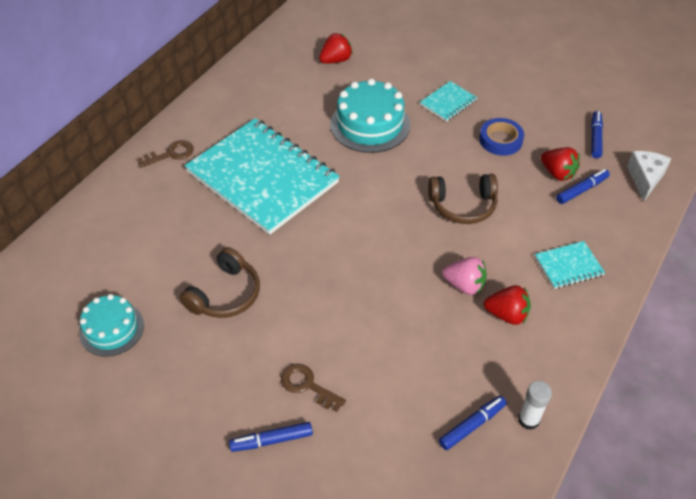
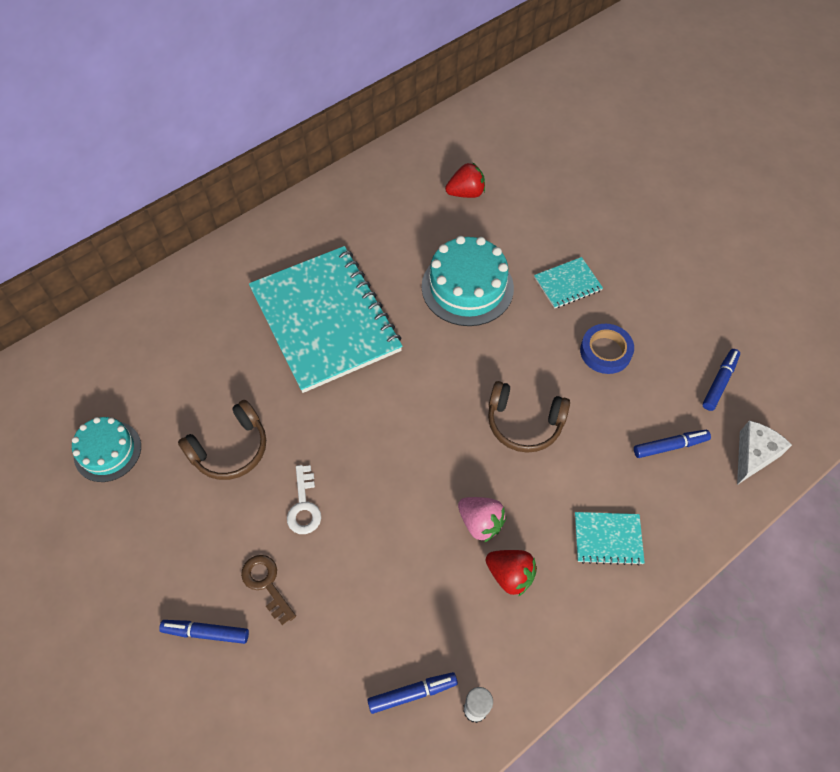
camera: 20 degrees right, 10 degrees up
brown key [138,140,194,168] -> none
red strawberry [541,147,580,181] -> none
none -> white key [287,465,321,534]

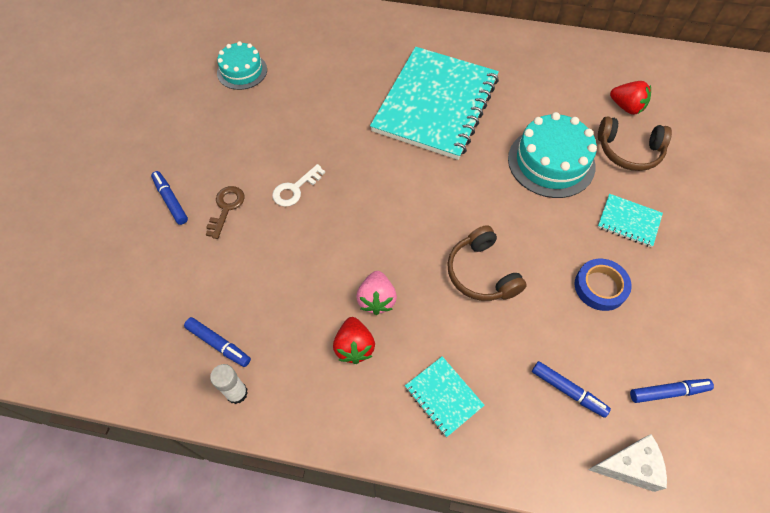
camera: 50 degrees right, 0 degrees up
brown headphones [178,400,266,480] -> brown headphones moved to [598,116,672,171]

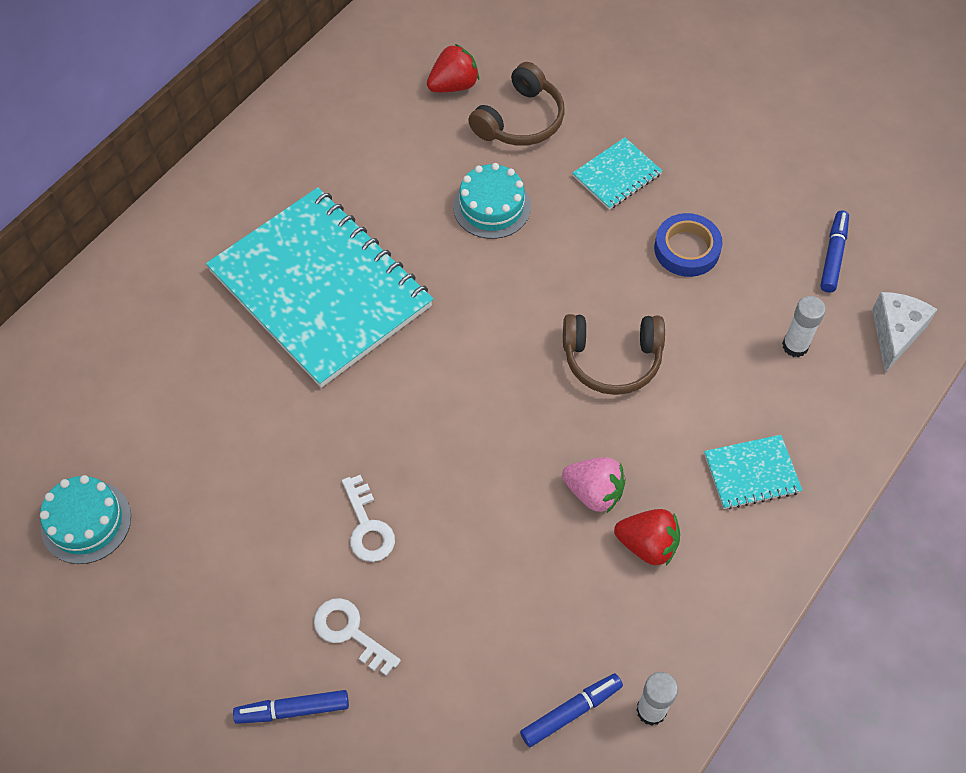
camera: 65 degrees left, 0 degrees up
brown key [206,186,245,239] -> white key [314,598,401,676]
turquoise cake [508,112,597,198] -> turquoise cake [453,163,531,239], size x0.64
blue marker [532,361,611,418] -> white glue stick [782,296,826,357]

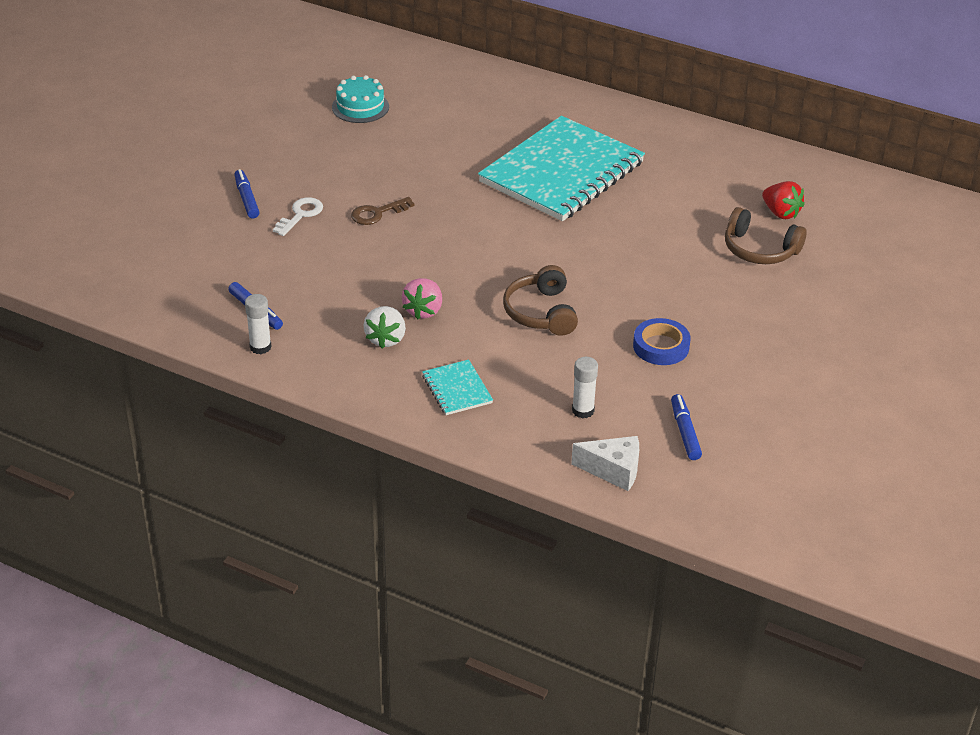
camera: 80 degrees right, 20 degrees down
white key [342,475,395,562] -> brown key [351,197,415,225]
turquoise cake [453,163,531,239] -> none
turquoise notebook [572,137,662,210] -> none
red strawberry [614,509,680,565] -> white strawberry [363,306,406,349]
blue marker [820,210,849,293] -> blue marker turned 105 degrees counterclockwise [671,394,702,460]

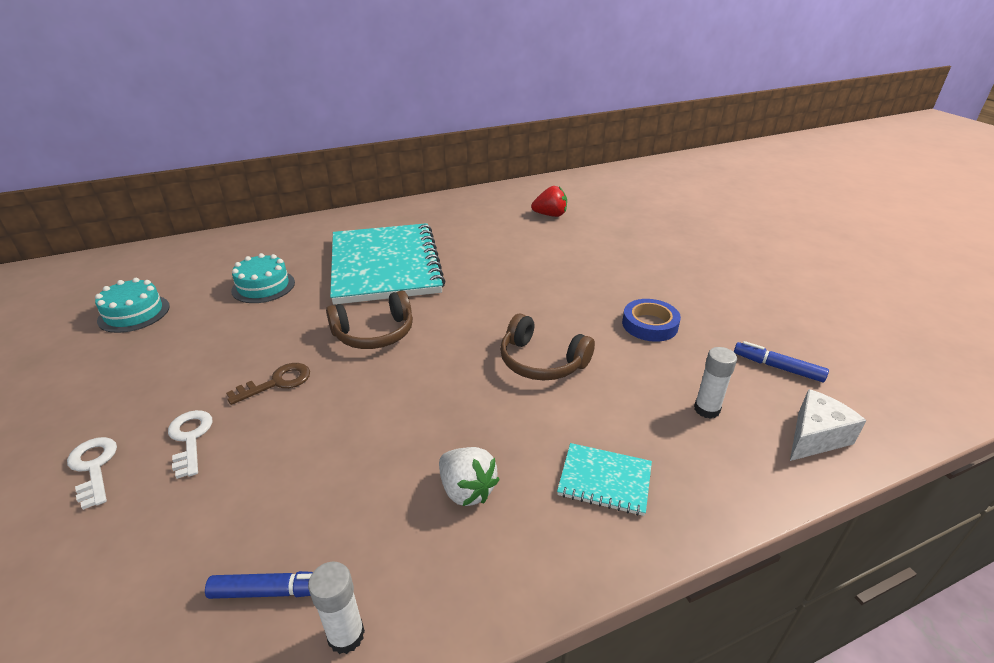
camera: 50 degrees left, 5 degrees down
blue marker [234,169,260,219] -> white key [67,437,117,510]
brown key [351,197,415,225] -> brown key turned 135 degrees counterclockwise [226,363,310,405]
pink strawberry [402,278,442,319] -> none
brown headphones [725,207,806,264] -> brown headphones moved to [326,290,413,349]
none -> turquoise cake [231,253,295,303]

